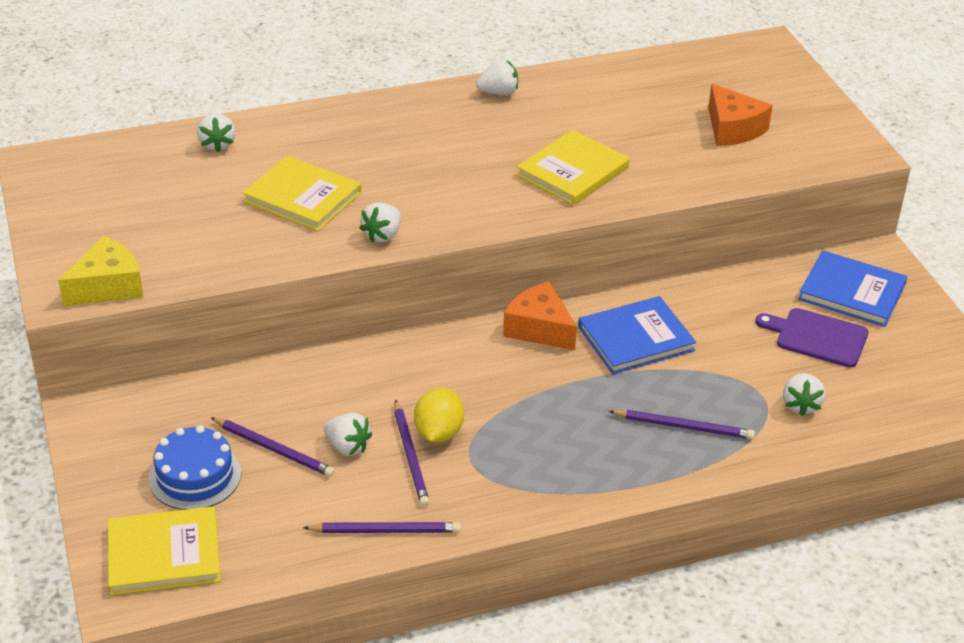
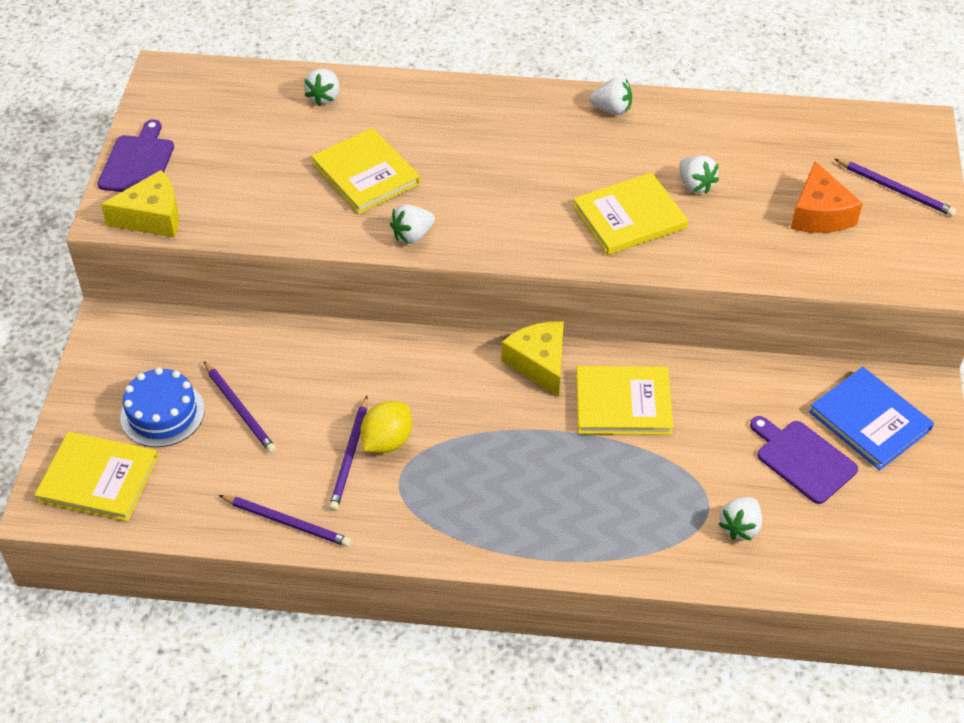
camera: 25 degrees right, 10 degrees up
white strawberry [324,413,372,456] -> white strawberry moved to [679,156,719,194]
orange cheese [503,281,577,350] -> yellow cheese [501,321,564,397]
blue book [578,296,696,374] -> yellow book [576,366,674,435]
purple pencil [608,410,755,439] -> purple pencil moved to [835,159,956,216]
none -> purple cutting board [98,120,174,192]

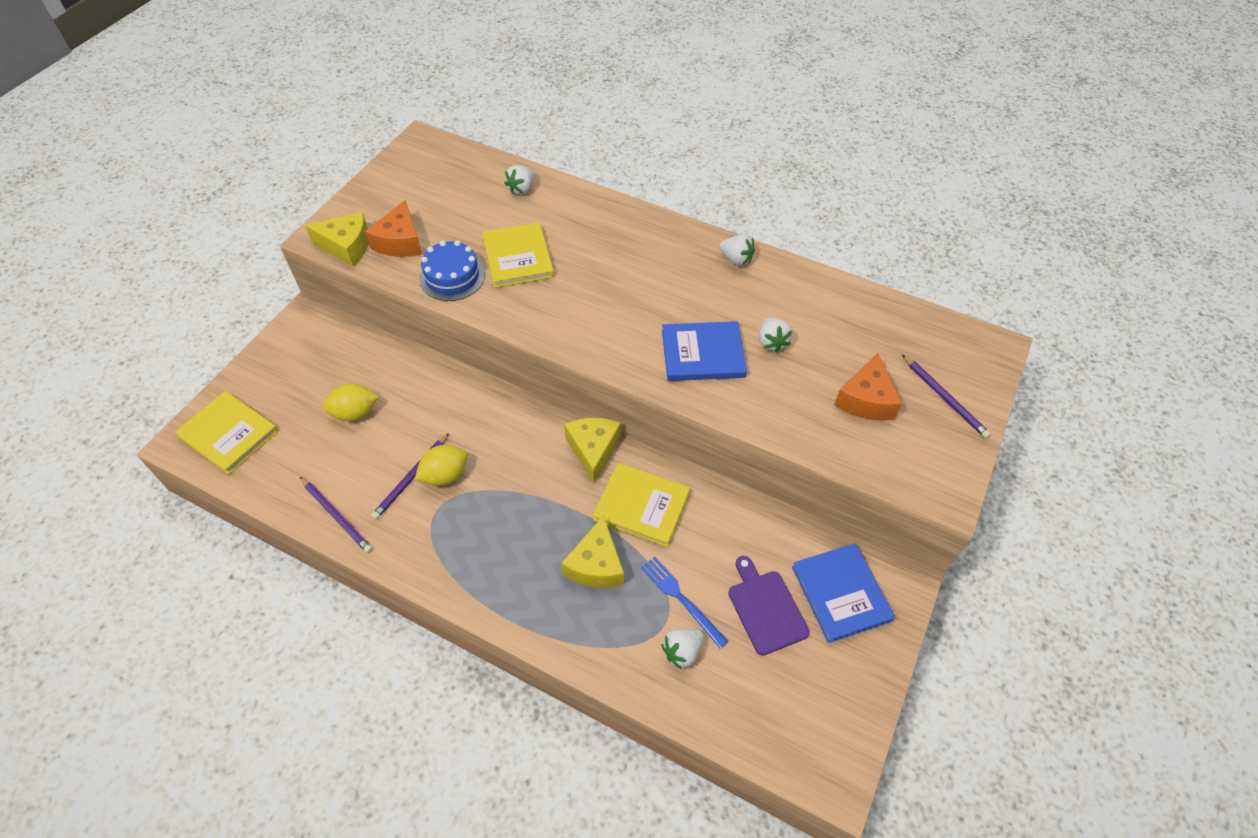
camera: 20 degrees right, 5 degrees up
purple cutting board [98,120,174,192] -> none
blue cake [120,367,205,447] -> blue cake moved to [419,240,485,301]
purple pencil [204,361,276,453] -> yellow lemon [323,383,379,421]
white strawberry [390,204,435,244] -> none
yellow book [573,172,688,255] -> blue book [662,321,747,381]
none -> orange cheese [365,200,422,257]
none -> yellow cheese [561,515,624,588]
none -> blue fork [641,557,728,648]

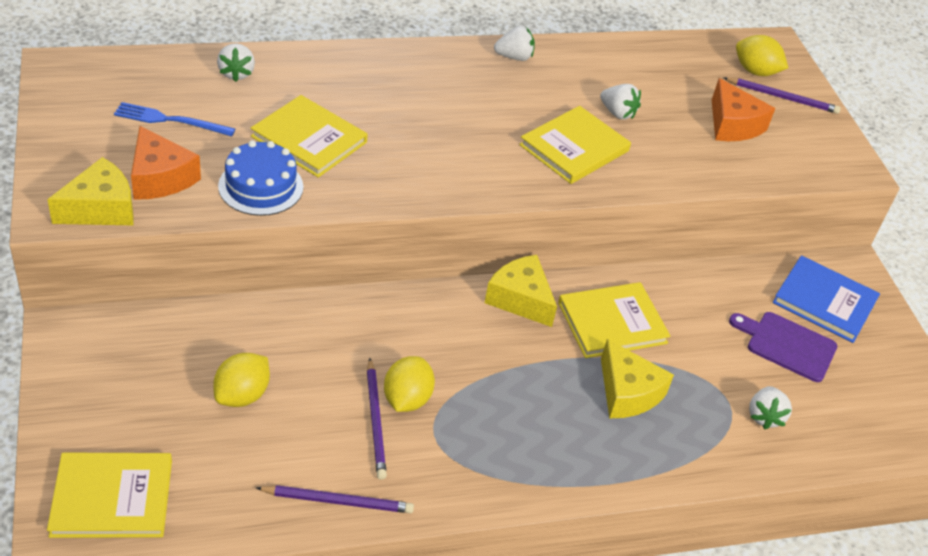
camera: 45 degrees left, 10 degrees down
blue fork [641,557,728,648] -> blue fork moved to [114,102,235,136]
blue book [662,321,747,381] -> yellow book [519,106,631,184]
none -> yellow lemon [736,35,788,76]

